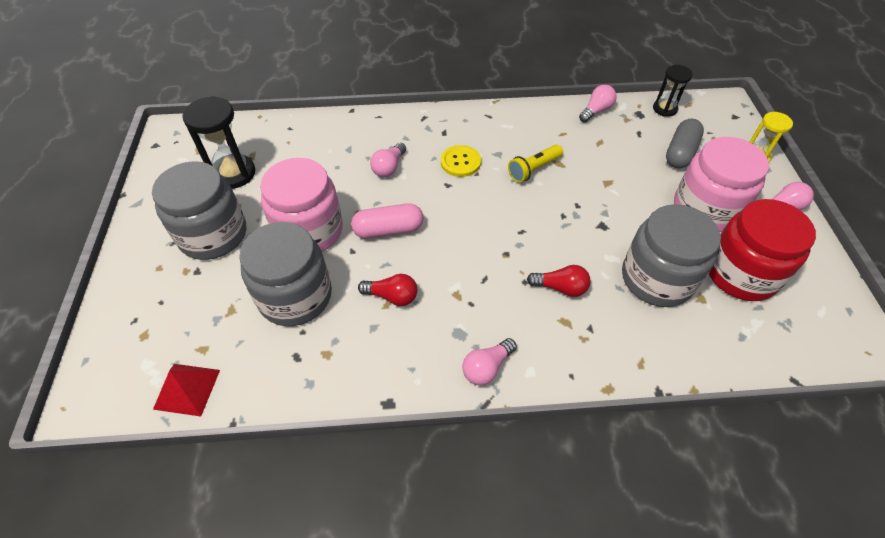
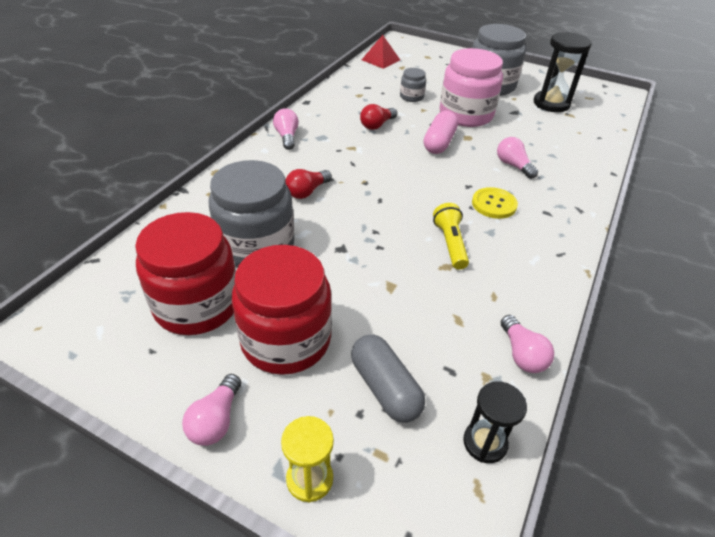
camera: 120 degrees right, 10 degrees down
grey jar [239,222,332,326] -> grey jar [400,68,426,102], size x0.47
pink jar [674,137,769,232] -> red jar [232,245,332,375]

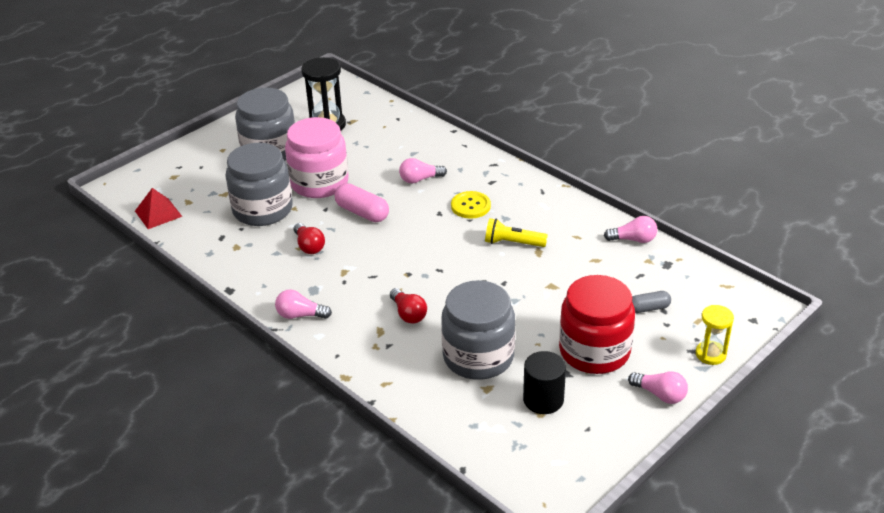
camera: 70 degrees left, 5 degrees down
red jar [135,212,236,335] -> black cylinder [523,351,566,414]
grey capsule [351,335,425,423] -> grey capsule [632,291,671,313], size x0.63
grey jar [400,68,426,102] -> grey jar [226,143,293,226], size x2.14
black hourglass [463,381,527,463] -> none

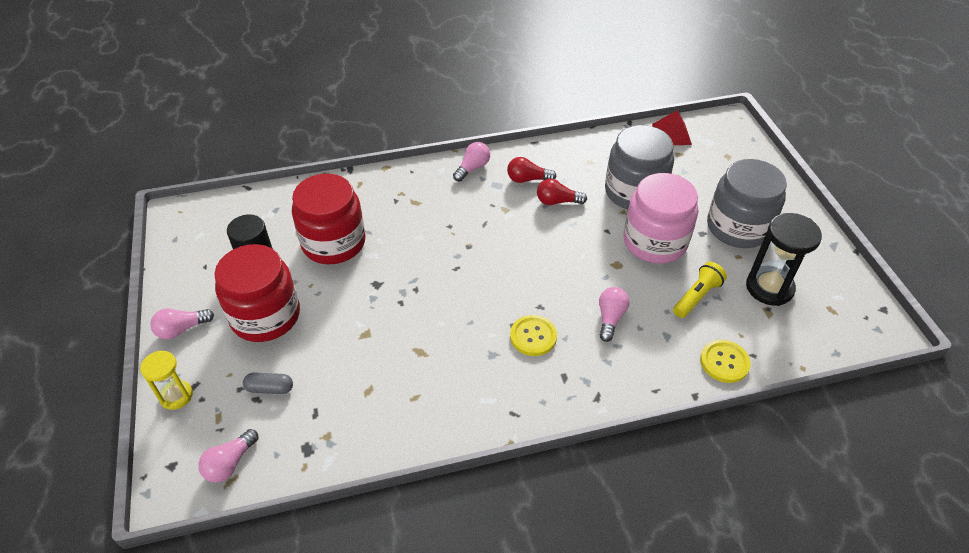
camera: 120 degrees right, 10 degrees up
pink capsule [335,183,389,222] -> none
red light bulb [390,288,427,324] -> red light bulb moved to [507,157,556,183]
grey jar [441,280,515,380] -> red jar [292,174,365,264]
yellow flashlight [485,218,548,247] -> yellow flashlight moved to [673,262,727,318]
pink light bulb [604,216,657,243] -> pink light bulb moved to [198,429,259,483]
grey capsule [632,291,671,313] -> grey capsule turned 75 degrees clockwise [243,373,293,394]
none -> yellow button [700,340,751,383]

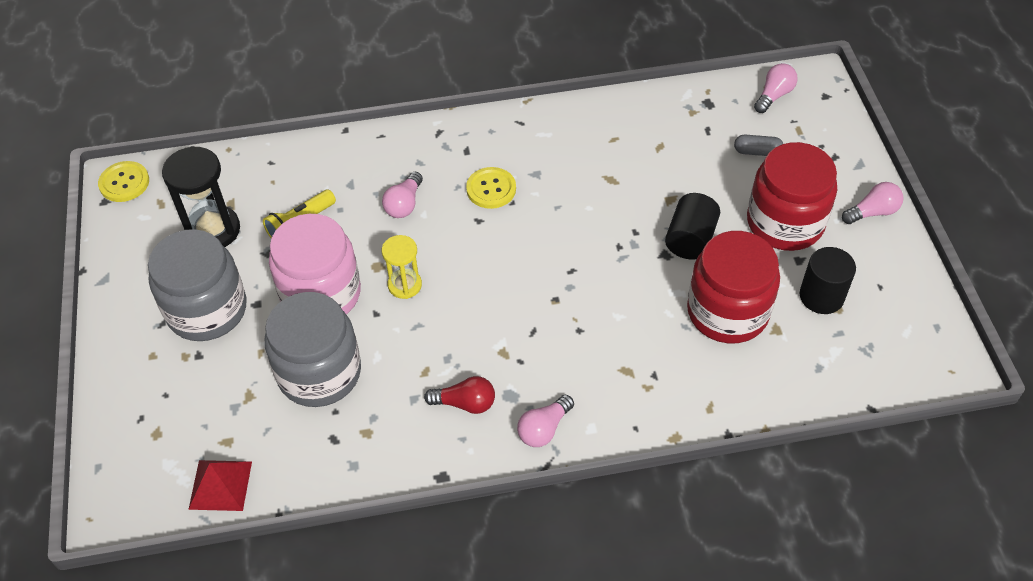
camera: 175 degrees left, 5 degrees up
yellow hourglass [140,351,193,410] -> yellow hourglass moved to [382,235,422,299]
red light bulb [537,179,587,205] -> none
yellow button [700,340,751,383] -> yellow button moved to [98,161,149,202]
none -> black cylinder [665,193,720,260]

